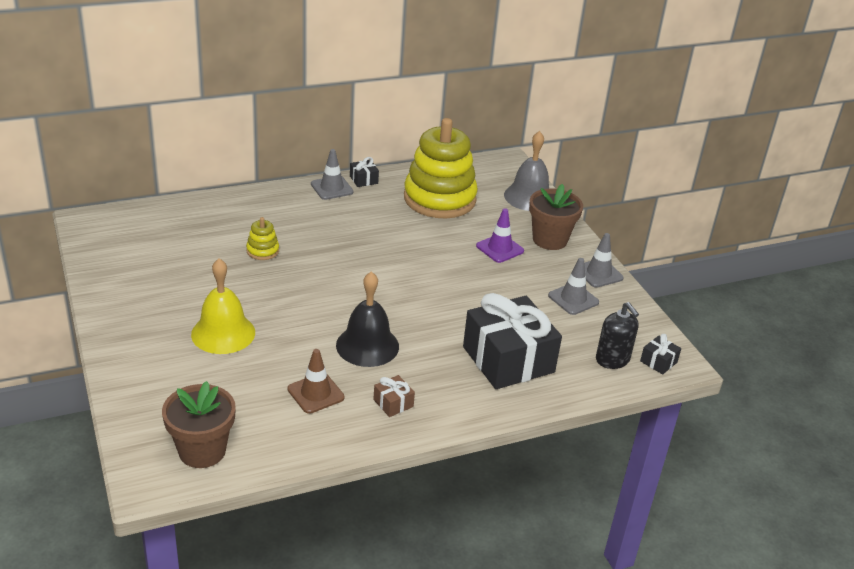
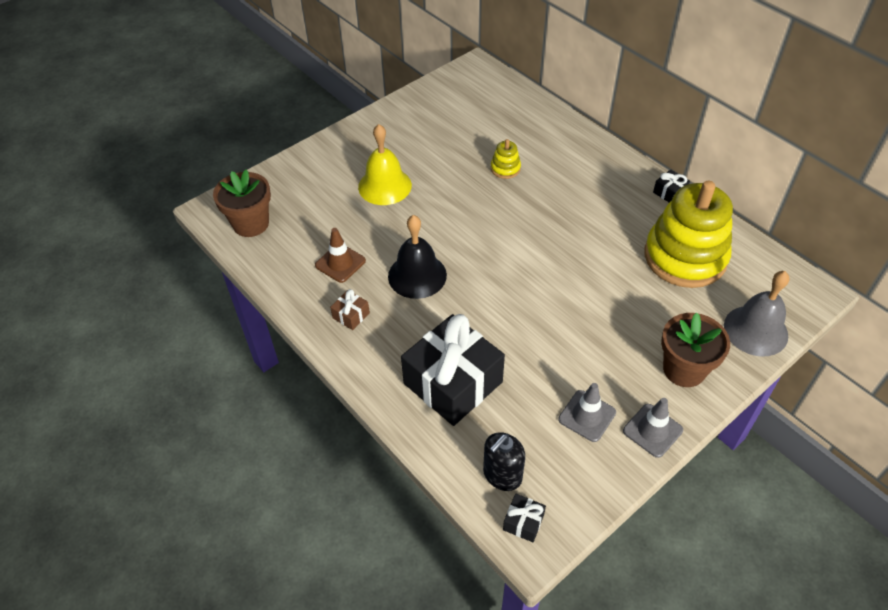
camera: 75 degrees right, 15 degrees up
grey traffic cone [311,149,354,200] -> none
purple traffic cone [476,208,524,263] -> none

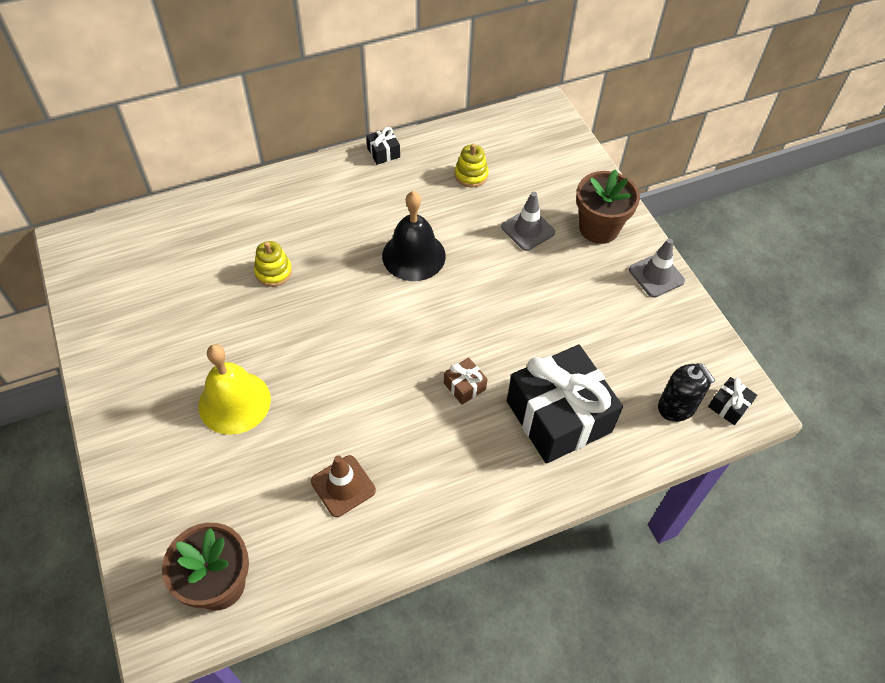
camera: 75 degrees left, 5 degrees up
brown gift [330,289,370,330] -> brown gift moved to [444,357,487,405]
black bell [388,215,447,299] -> black bell moved to [382,191,446,281]
grey traffic cone [558,383,616,442] -> grey traffic cone moved to [501,192,555,251]
yellow stacking toy [644,181,733,288] -> yellow stacking toy [455,144,489,187], size x0.41
grey bell [724,271,789,357] -> none

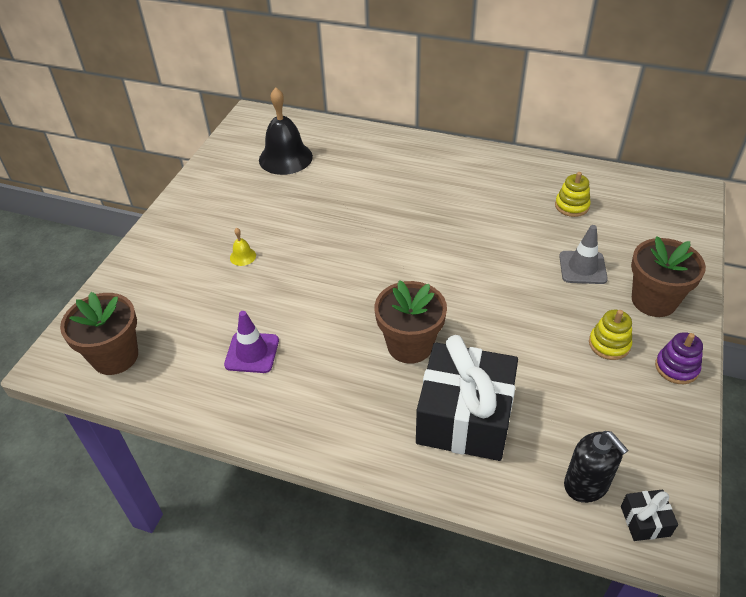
camera: 45 degrees right, 10 degrees down
yellow bell [198,344,271,435] -> yellow bell [230,228,256,266], size x0.42
yellow stacking toy [254,241,292,287] -> yellow stacking toy moved to [589,310,632,360]
brown traffic cone [311,455,376,517] -> purple traffic cone [224,311,279,373]
black gift [366,127,400,165] -> none
black bell [382,191,446,281] -> black bell moved to [259,87,313,175]
brown gift [444,357,487,405] -> brown flower pot [374,280,447,364]
grey traffic cone [629,238,685,298] -> purple stacking toy [655,332,703,384]
black soap dispenser [658,363,716,422] -> black soap dispenser turned 45 degrees counterclockwise [564,431,628,503]

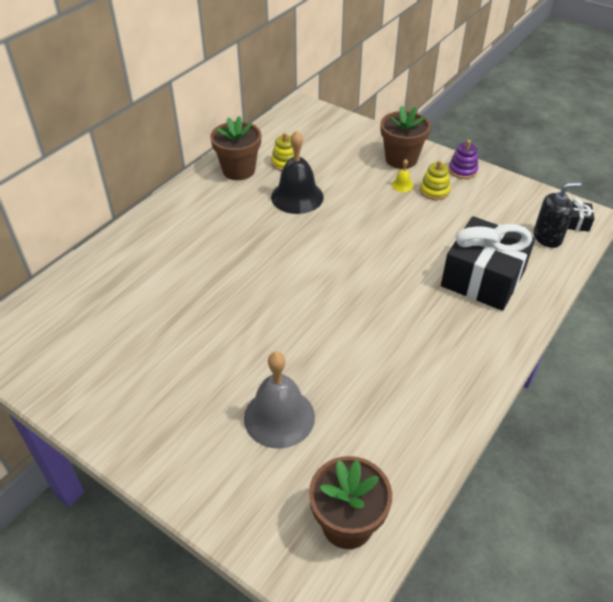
camera: 75 degrees left, 0 degrees up
purple traffic cone [224,311,279,373] -> none
yellow bell [230,228,256,266] -> yellow bell moved to [392,159,413,192]
black bell [259,87,313,175] -> black bell moved to [271,130,324,214]
brown flower pot [374,280,447,364] -> brown flower pot moved to [210,116,261,180]
grey traffic cone [559,225,608,284] -> none
none -> grey bell [244,352,315,449]

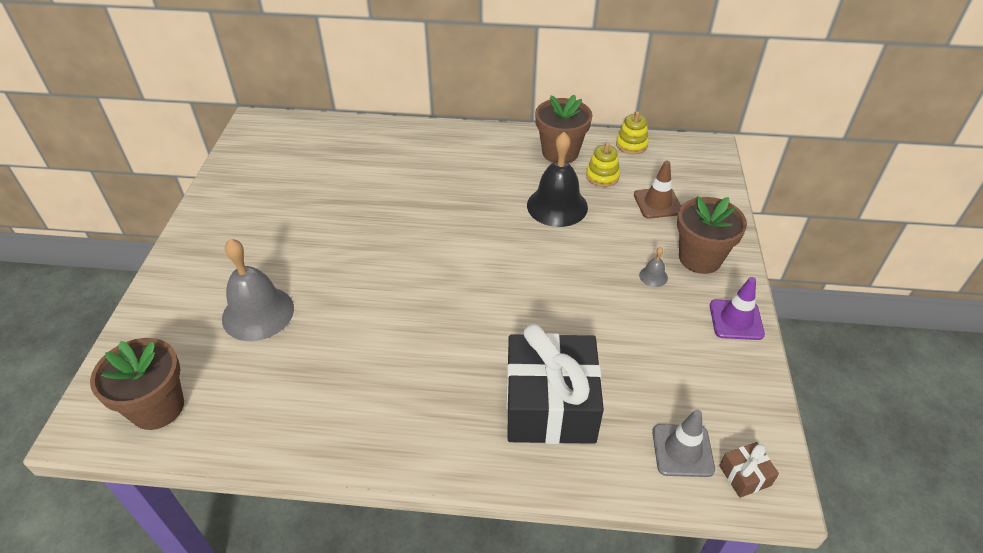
camera: 60 degrees right, 0 degrees up
yellow bell [392,159,413,192] -> grey bell [639,247,668,287]
yellow stacking toy [420,160,450,200] -> yellow stacking toy moved to [616,111,649,154]
purple stacking toy [449,140,478,179] -> purple traffic cone [710,277,765,340]
black soap dispenser [534,182,581,248] -> grey traffic cone [652,409,715,477]
black gift [568,198,595,232] -> brown gift [719,442,779,498]
none -> brown traffic cone [634,161,681,219]

